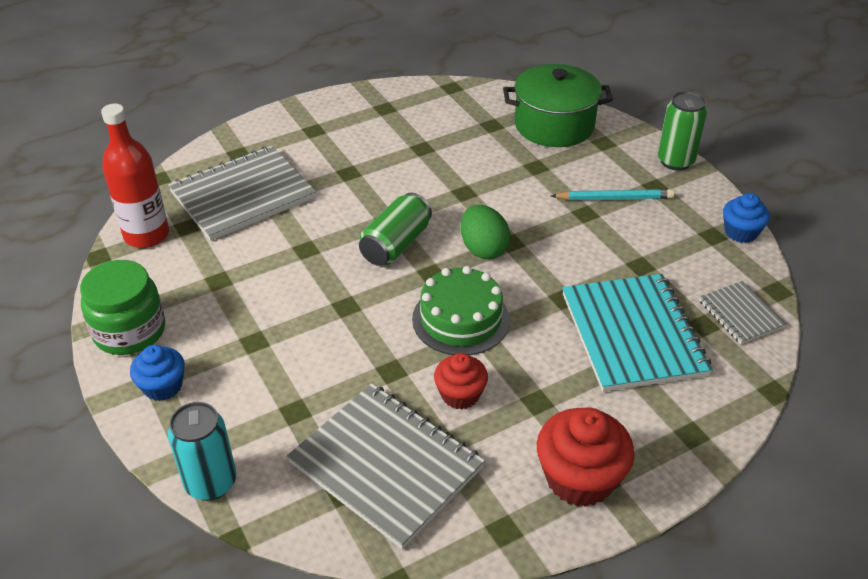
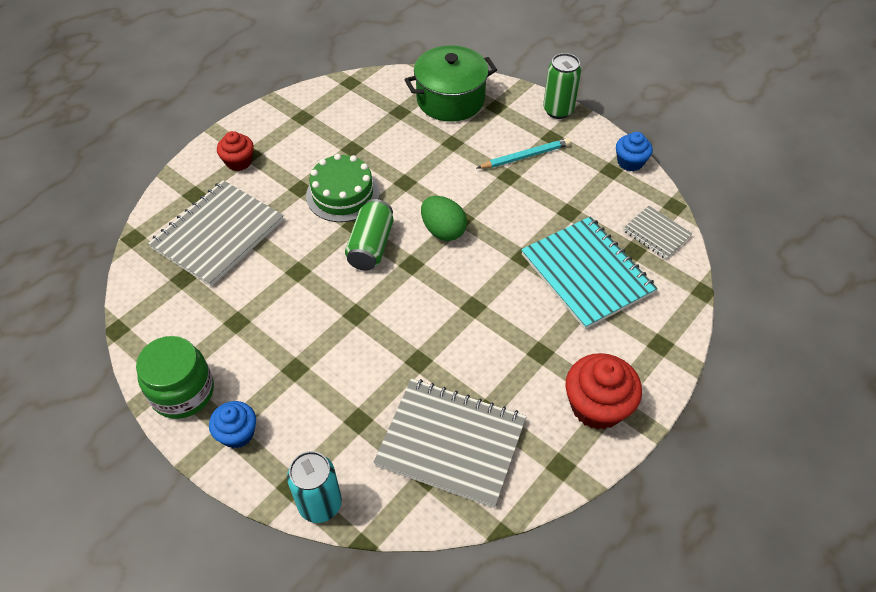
camera: 20 degrees left, 10 degrees up
red bottle [101,104,169,248] -> none
green cake [412,266,510,355] -> green cake moved to [306,154,379,222]
red cupcake [434,353,488,410] -> red cupcake moved to [217,131,254,171]

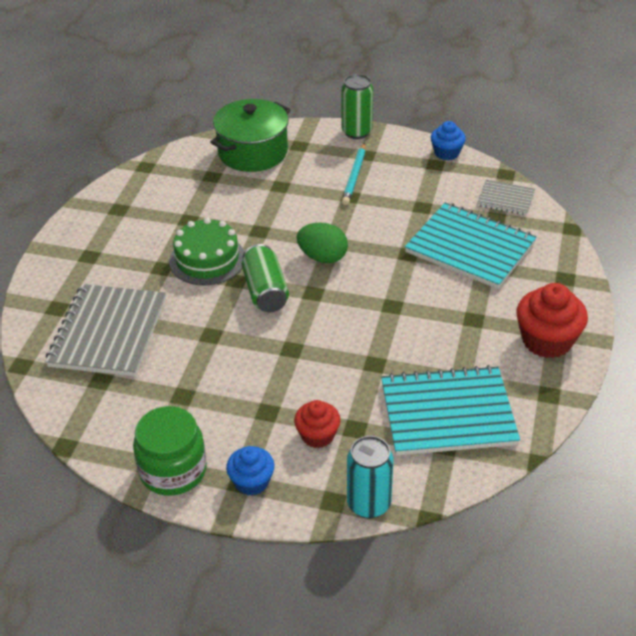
camera: 25 degrees left, 10 degrees down
red cupcake [217,131,254,171] -> red cupcake moved to [294,400,341,448]
grey notebook [373,379,526,508] -> turquoise notebook [381,365,520,456]
turquoise pencil [477,138,571,169] -> turquoise pencil turned 150 degrees clockwise [342,143,366,205]

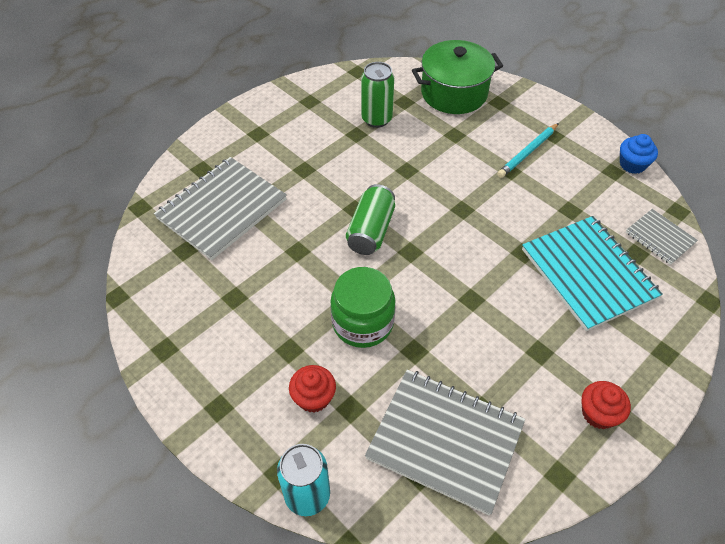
camera: 30 degrees right, 10 degrees up
green jar [133,406,207,496] -> green jar moved to [330,267,396,348]
green cake [169,218,244,285] -> none
blue cupcake [226,446,274,496] -> none
green egg [297,223,348,263] -> none
green can [341,74,373,139] -> green can moved to [361,62,394,128]
turquoise notebook [381,365,520,456] -> grey notebook [365,370,525,515]
red cupcake [517,283,588,358] -> red cupcake [581,381,631,429], size x0.61

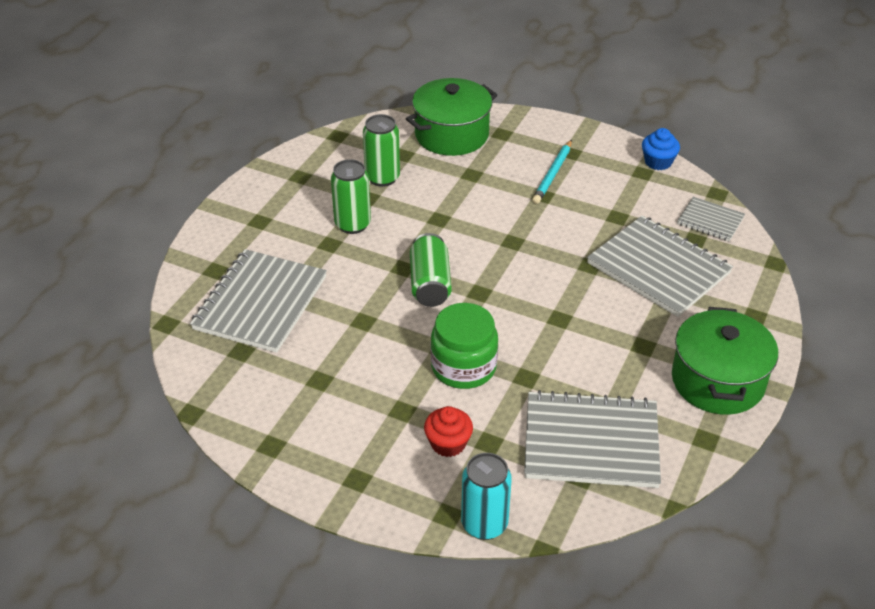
camera: 20 degrees left, 10 degrees down
turquoise notebook [522,216,663,331] -> grey notebook [587,216,733,317]
red cupcake [581,381,631,429] -> green pot [672,307,778,415]
none -> green can [331,159,371,234]

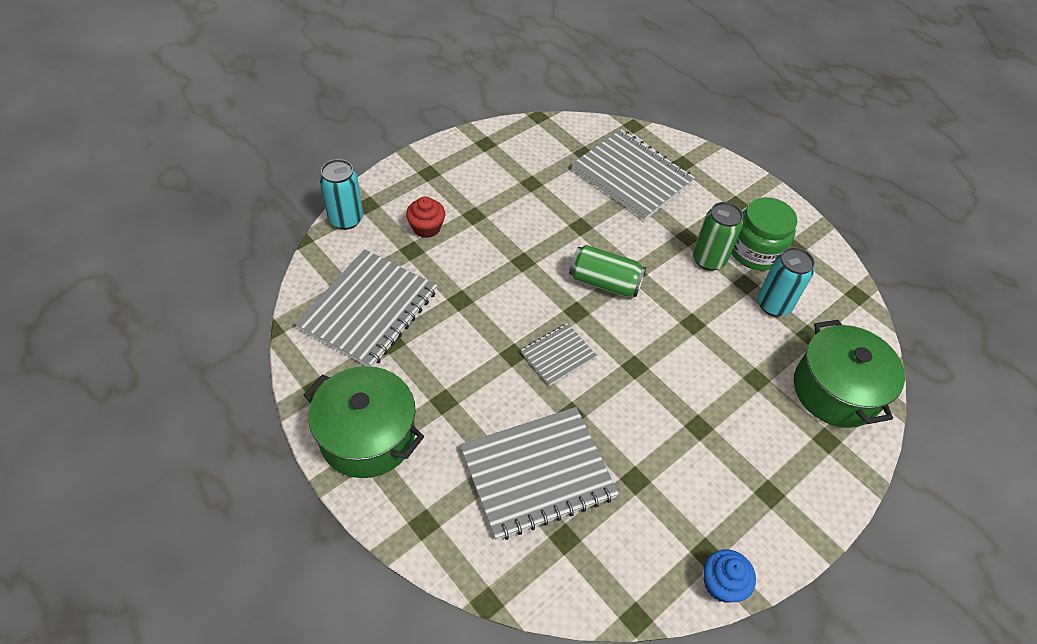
camera: 110 degrees right, 10 degrees up
green can [363,114,400,187] -> turquoise can [758,247,815,316]
green jar [431,303,498,389] -> green jar moved to [732,197,797,270]
turquoise pencil [532,140,572,204] -> none
grey notebook [677,197,745,241] -> grey notebook moved to [521,323,597,386]

